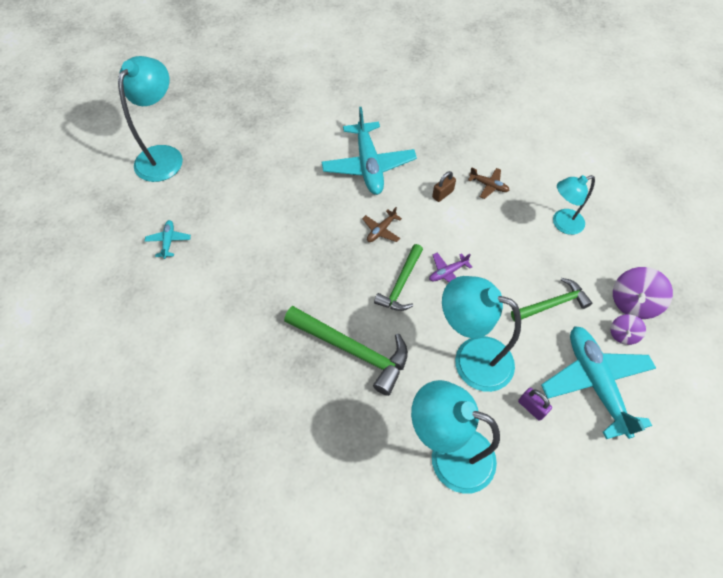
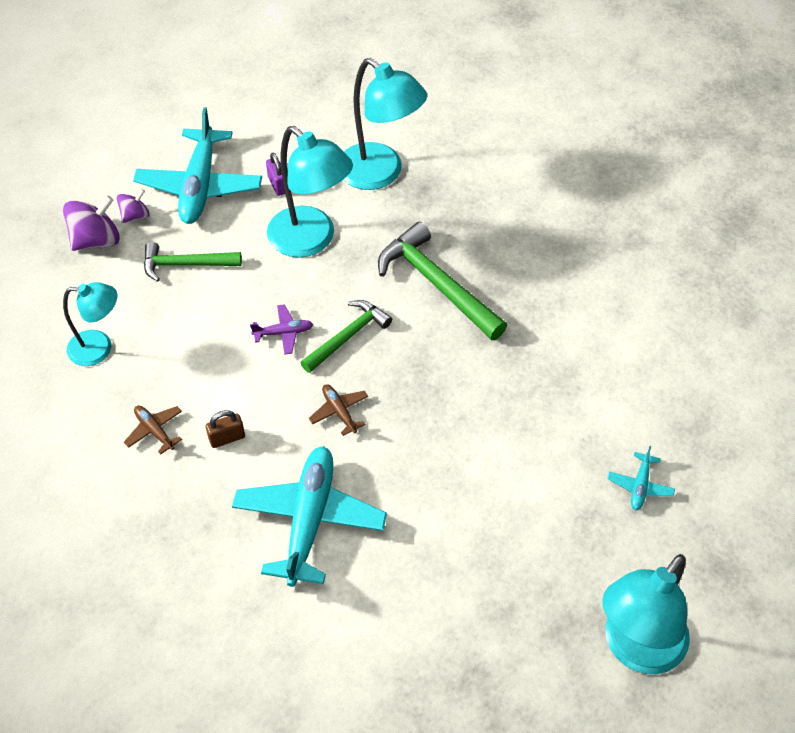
camera: 160 degrees left, 5 degrees down
brown plane [362,207,402,242] -> brown plane turned 90 degrees counterclockwise [309,384,369,436]

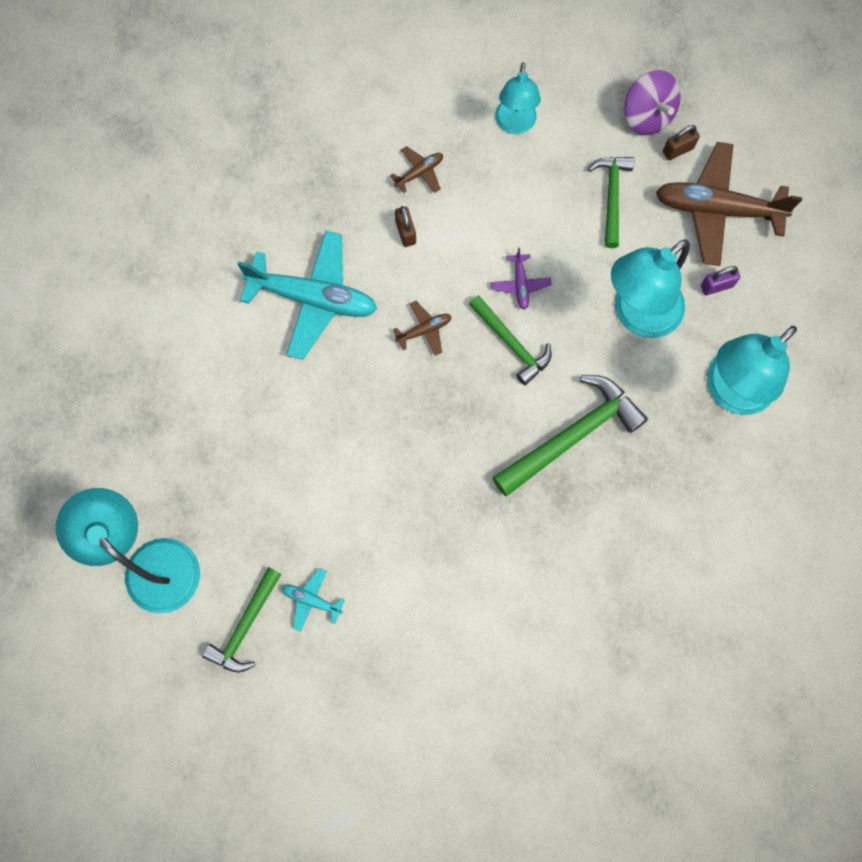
camera: 95 degrees right, 20 degrees up
purple spinning top [117,189,150,223] -> brown padlock [663,125,700,160]
turquoise plane [133,107,262,224] -> brown plane [656,142,802,266]
none -> green hammer [202,567,281,672]

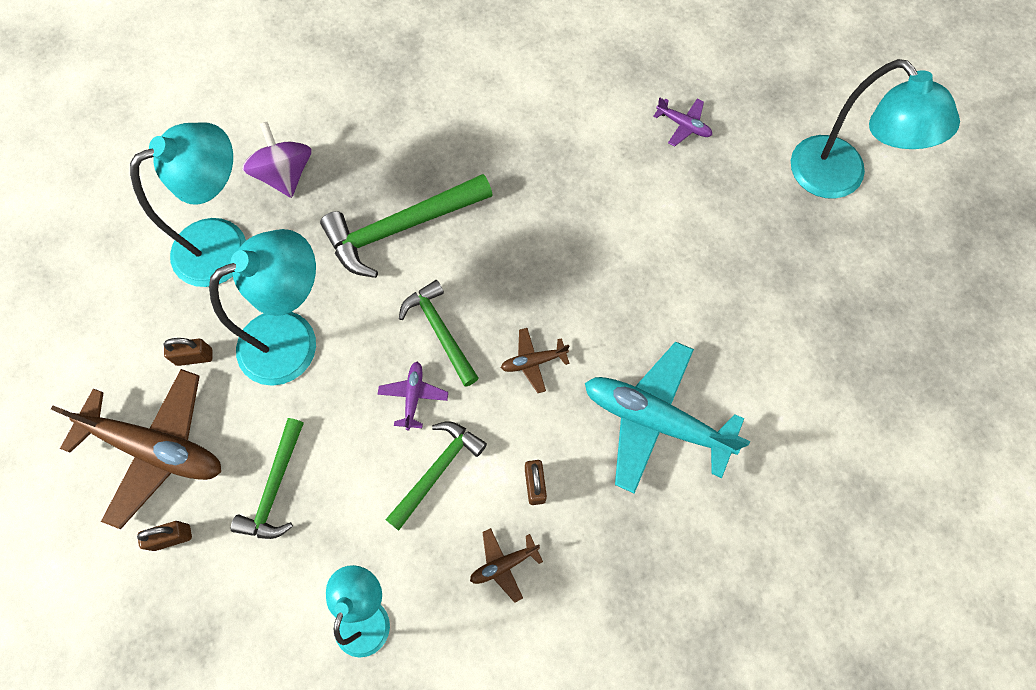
camera: 170 degrees left, 5 degrees down
green hammer [202,567,281,672] -> green hammer moved to [385,421,487,531]
turquoise plane [282,568,345,632] -> purple plane [653,98,712,147]
purple spinning top [624,70,681,135] -> purple spinning top moved to [242,122,312,198]
purple padlock [701,266,740,295] -> brown padlock [164,338,212,366]

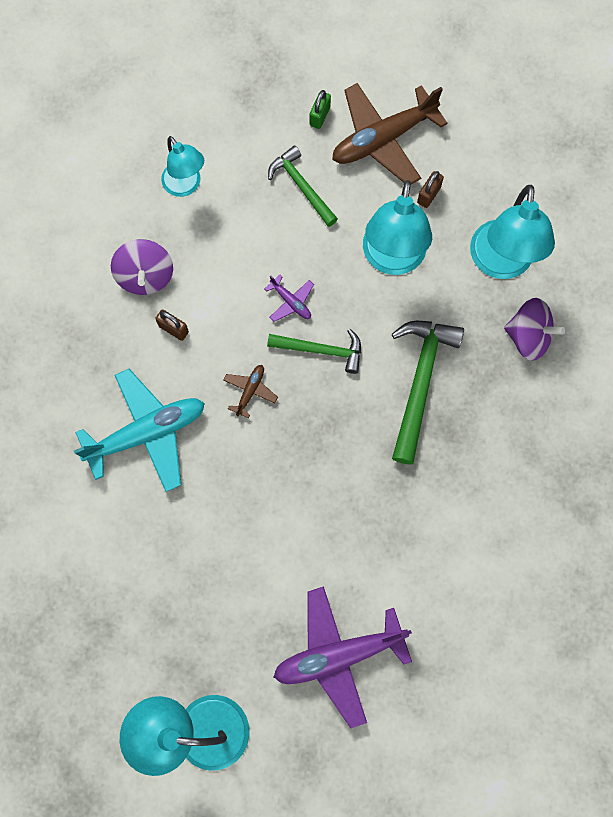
camera: 130 degrees right, 5 degrees up
brown padlock [137,521,192,551] -> green padlock [309,90,331,129]
green hammer [385,421,487,531] -> none
brown plane [470,528,543,603] -> purple spinning top [111,239,173,295]
purple plane [653,98,712,147] -> purple plane [274,586,412,729], size x2.26

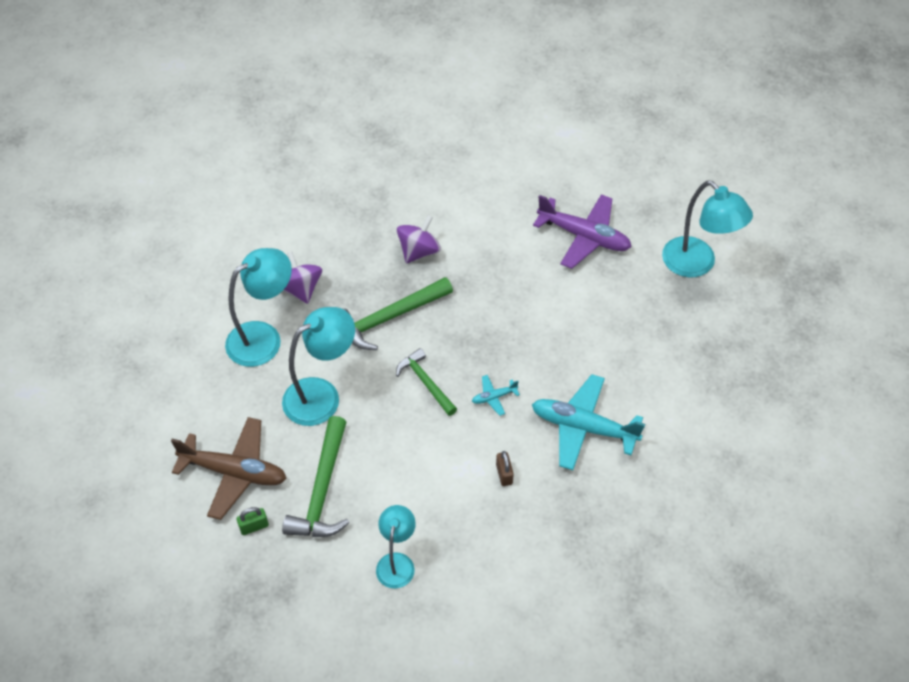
camera: 135 degrees left, 20 degrees down
purple spinning top [111,239,173,295] -> purple spinning top moved to [397,215,441,263]
brown plane [223,365,278,418] -> turquoise plane [472,375,520,416]
purple plane [265,274,314,322] -> none
green hammer [268,145,338,227] -> green hammer [282,416,349,537], size x1.56
brown padlock [417,171,444,208] -> none

